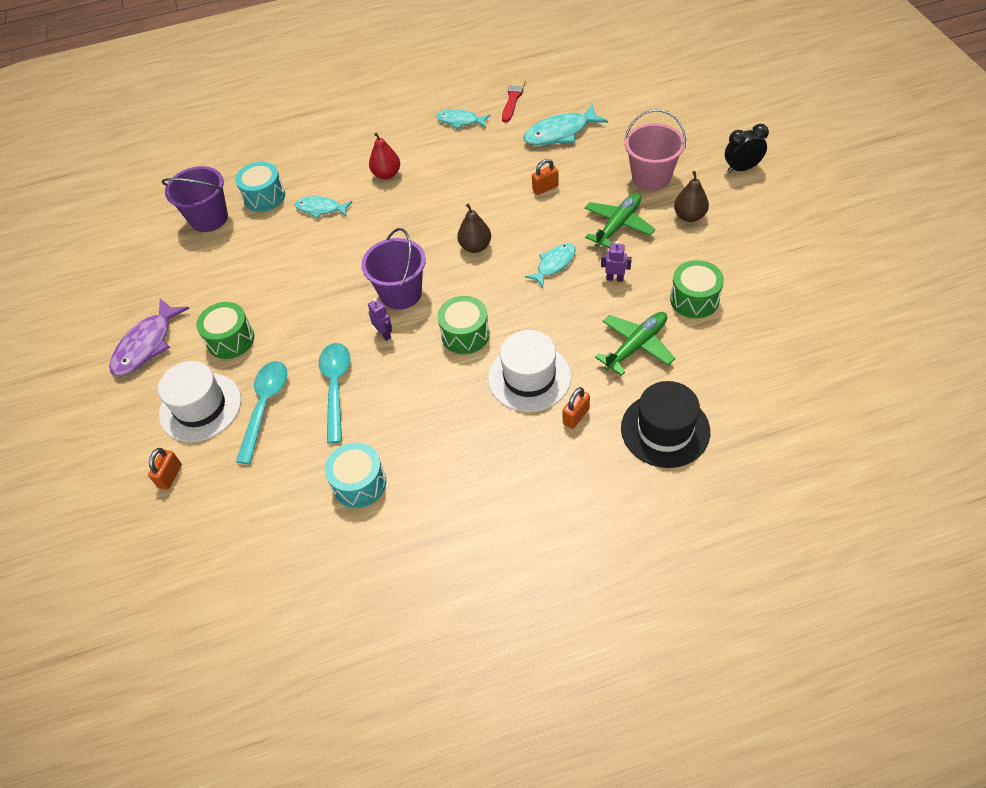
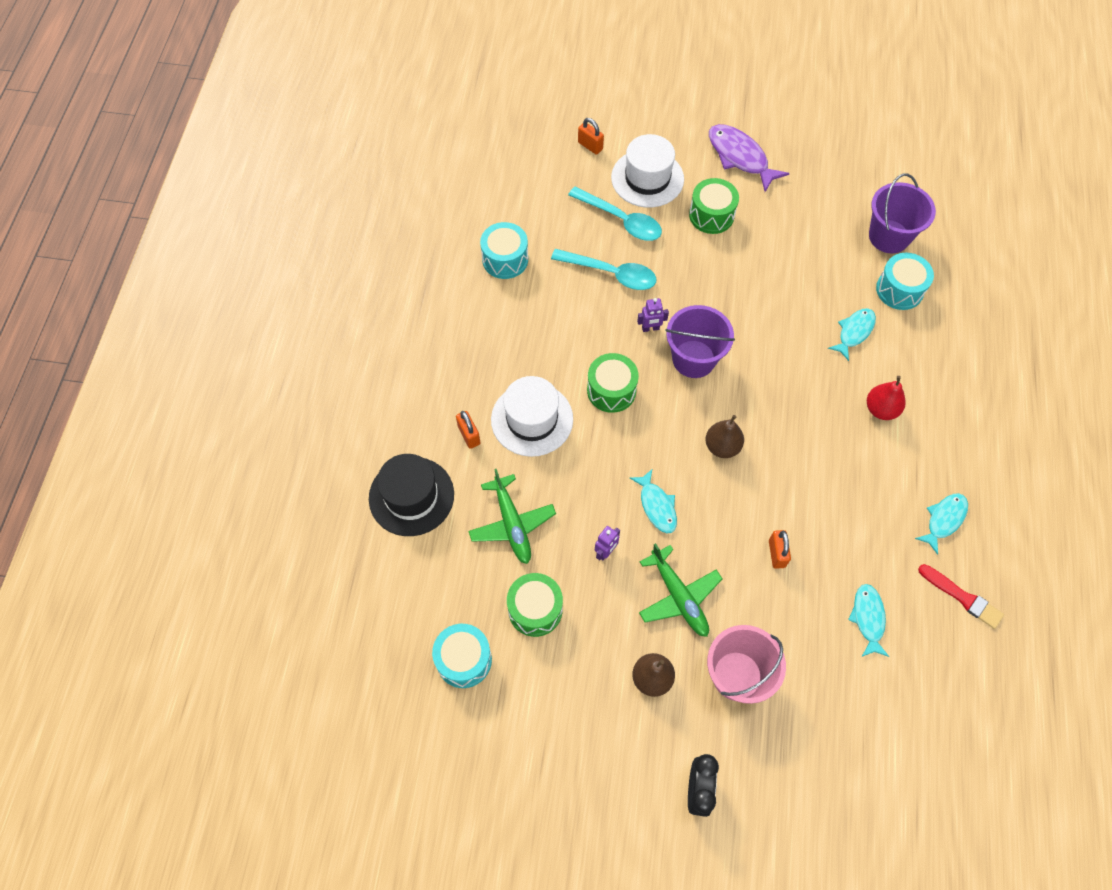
camera: 110 degrees right, 10 degrees up
turquoise fish [523,104,608,146] -> turquoise fish [848,584,889,657], size x0.64
none -> turquoise drum [432,624,492,688]

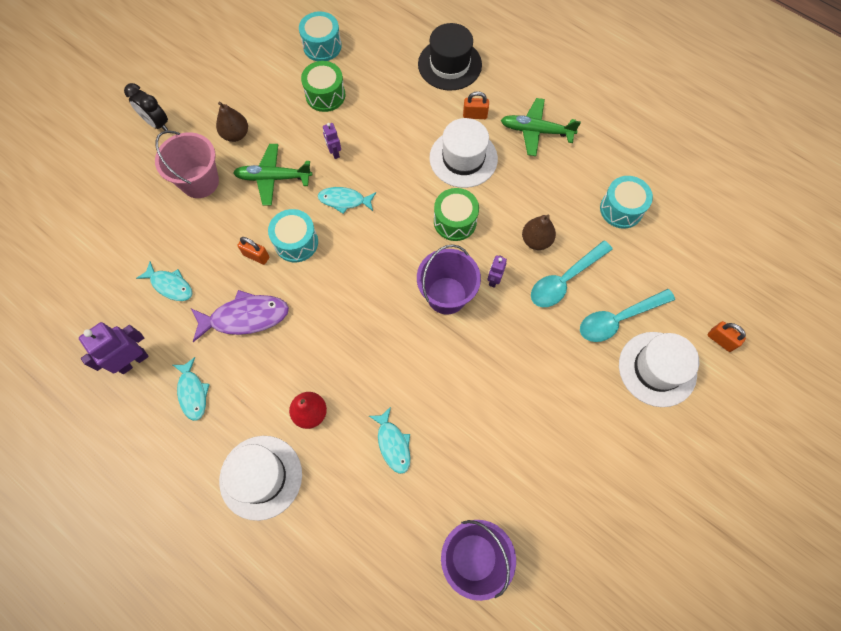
camera: 120 degrees right, 5 degrees up
green plane [468,469,556,564] -> green plane moved to [501,98,581,156]
orange padlock [578,118,604,155] -> orange padlock turned 60 degrees clockwise [708,321,746,352]
green drum [689,178,739,234] -> none
brown pear [705,415,744,458] -> brown pear moved to [522,215,556,250]
purple fish [709,124,789,192] -> purple fish moved to [191,290,289,342]
turquoise drum [876,253,934,310] -> turquoise drum moved to [268,209,318,262]
red brush [918,564,1004,629] -> purple robot [79,322,149,374]
none -> white hat [219,436,302,521]

